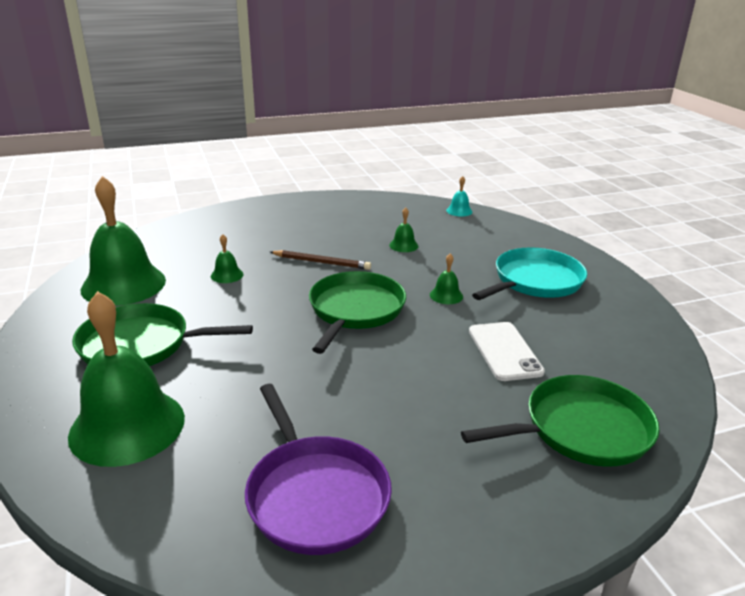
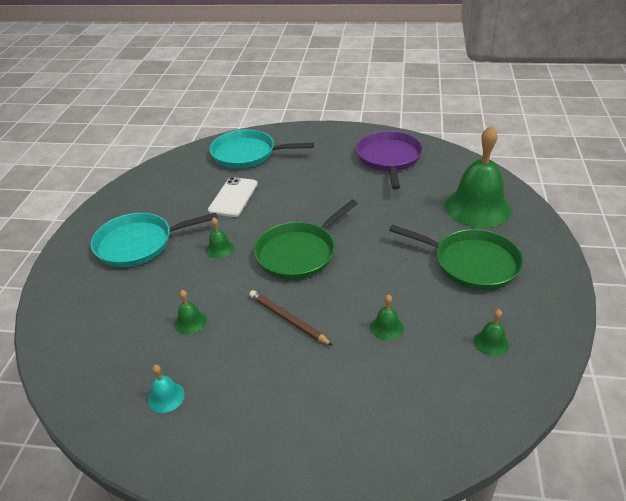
camera: 150 degrees left, 10 degrees up
green bell [81,176,166,306] -> green bell [474,309,509,356], size x0.41
turquoise bell [446,176,473,216] -> turquoise bell moved to [148,365,185,413]
green pan [461,375,660,467] -> turquoise pan [209,129,314,168]

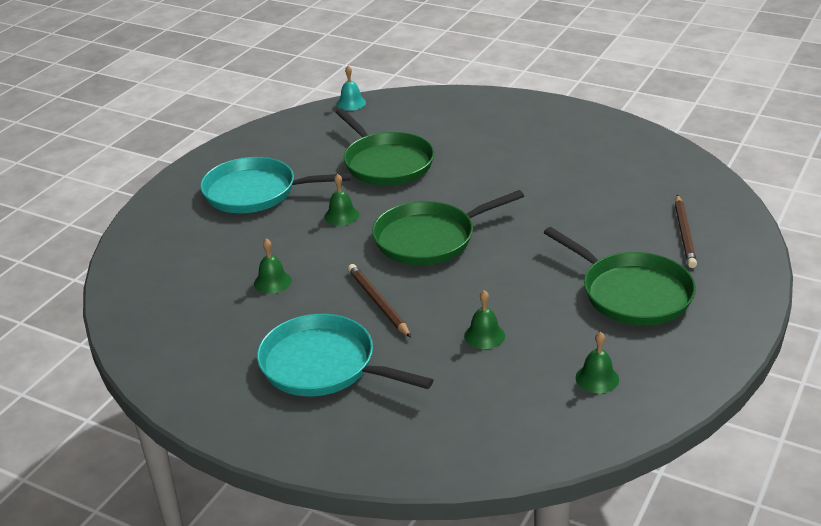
camera: 20 degrees right, 5 degrees down
turquoise bell [148,365,185,413] -> turquoise bell moved to [337,66,366,111]
white phone [208,177,258,217] -> green pan [335,108,434,186]
turquoise pan [209,129,314,168] -> turquoise pan moved to [257,314,433,396]
purple pan [356,131,423,190] -> none
green bell [445,126,512,228] -> brown pencil [675,195,697,268]

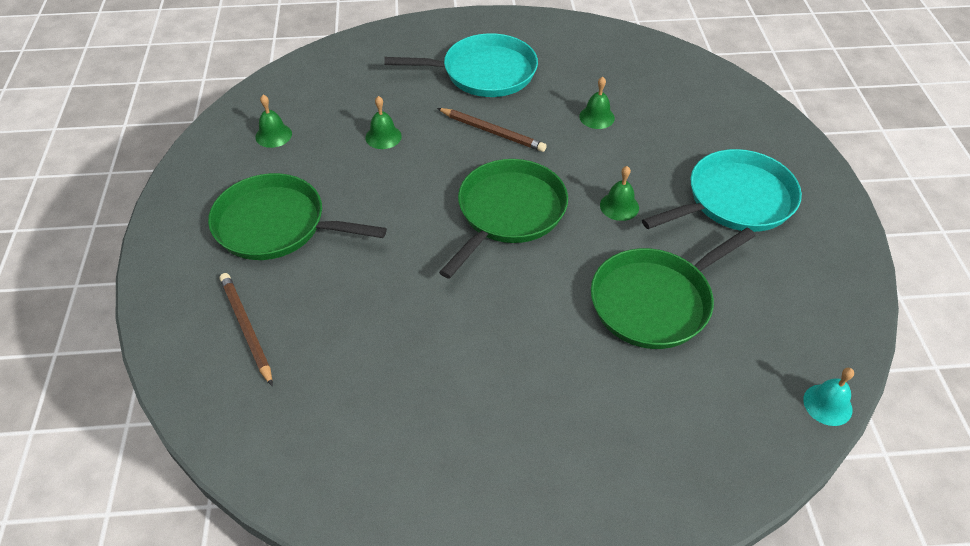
camera: 145 degrees right, 15 degrees up
green pan [335,108,434,186] -> green pan turned 60 degrees counterclockwise [591,228,755,349]

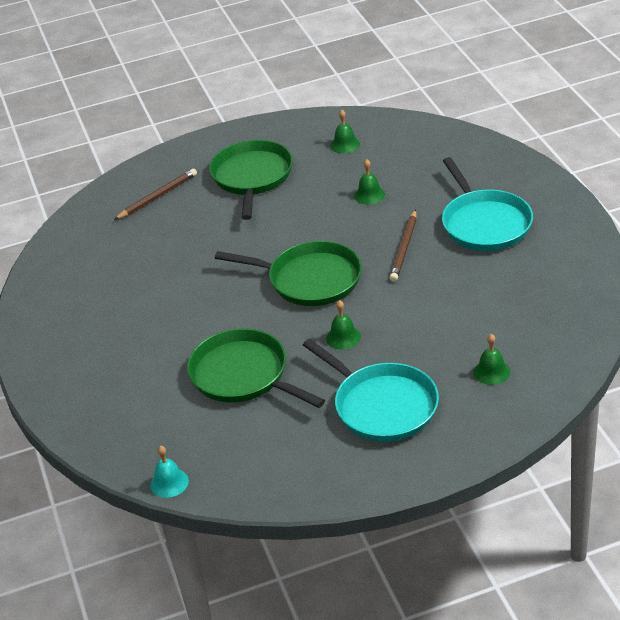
camera: 80 degrees right, 10 degrees down
green bell [579,77,615,129] -> green bell moved to [473,334,510,385]

